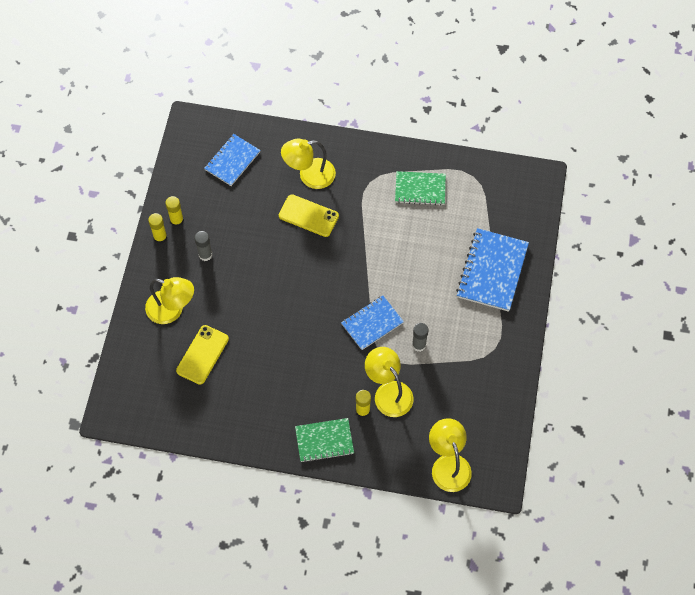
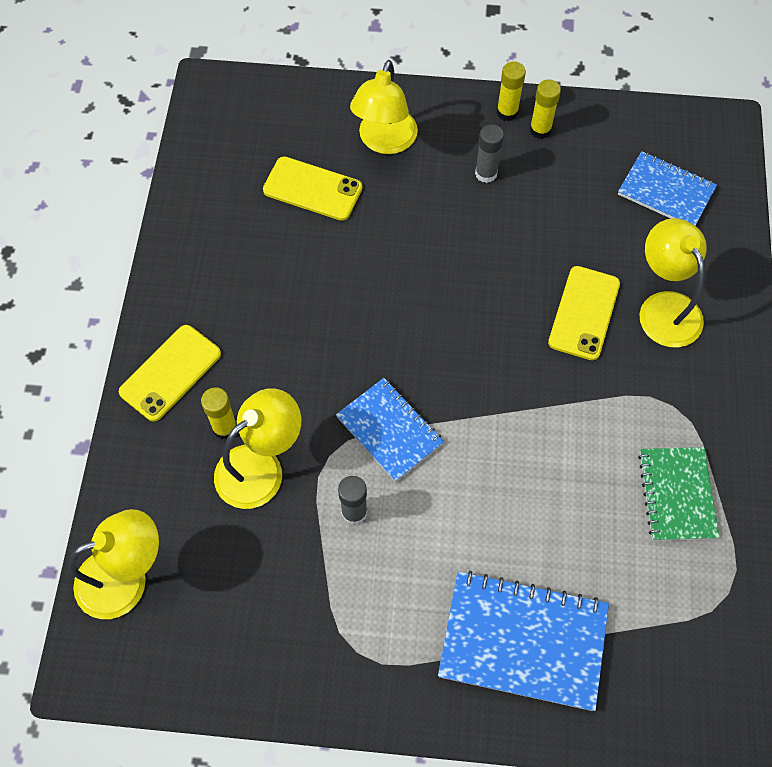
camera: 85 degrees right, 0 degrees up
green notebook [295,418,354,462] -> yellow phone [119,325,221,422]

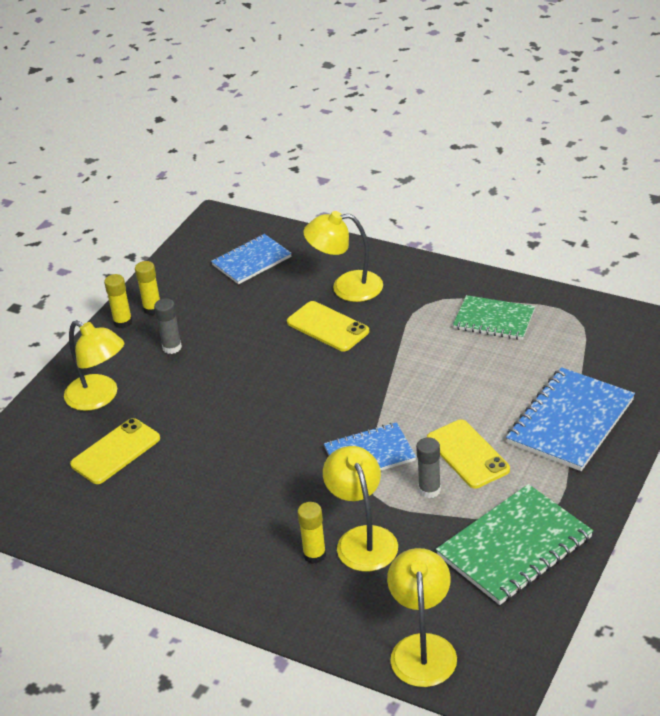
camera: 65 degrees left, 25 degrees down
yellow phone [119,325,221,422] -> yellow phone moved to [427,420,510,488]
none -> green notebook [436,484,593,605]

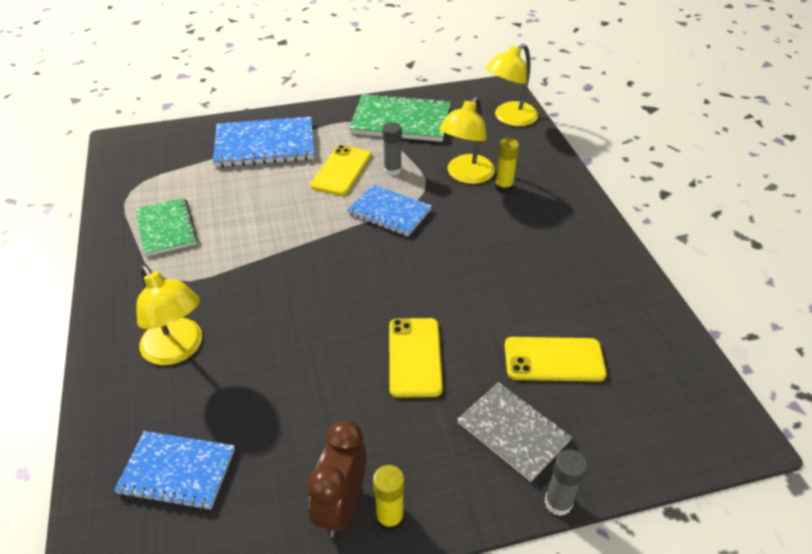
camera: 135 degrees left, 5 degrees up
yellow lamp [64,320,124,411] -> grey notebook [457,382,572,482]
yellow glue stick [135,261,160,315] -> brown clock [307,420,366,538]
grey glue stick [154,299,182,354] -> grey glue stick moved to [545,449,587,516]
yellow phone [287,301,369,351] -> yellow phone moved to [389,318,443,398]

